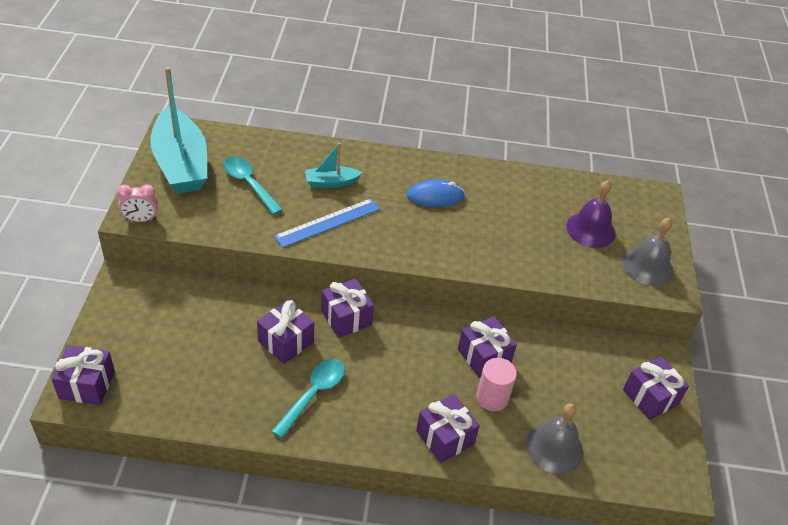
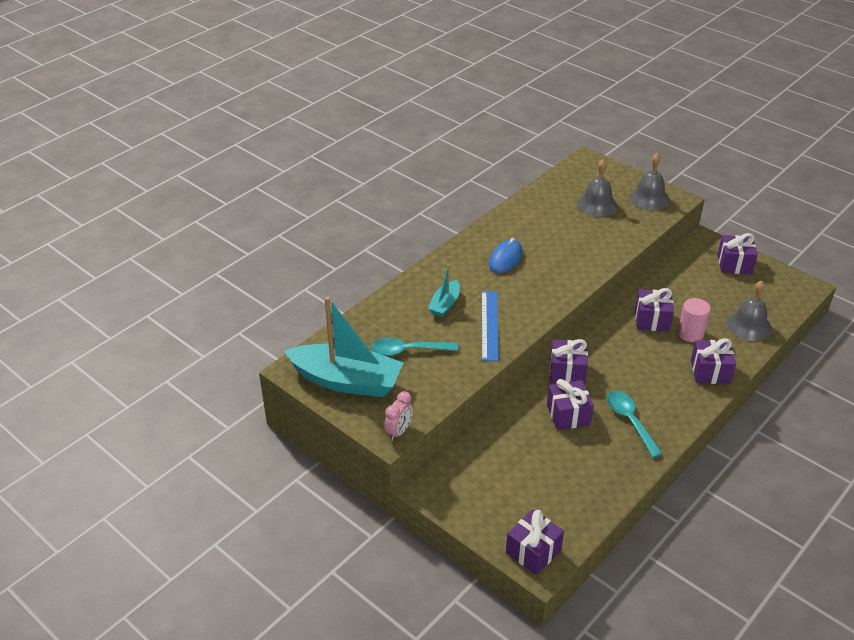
camera: 50 degrees left, 5 degrees down
purple bell [566,180,616,248] -> grey bell [577,159,617,217]

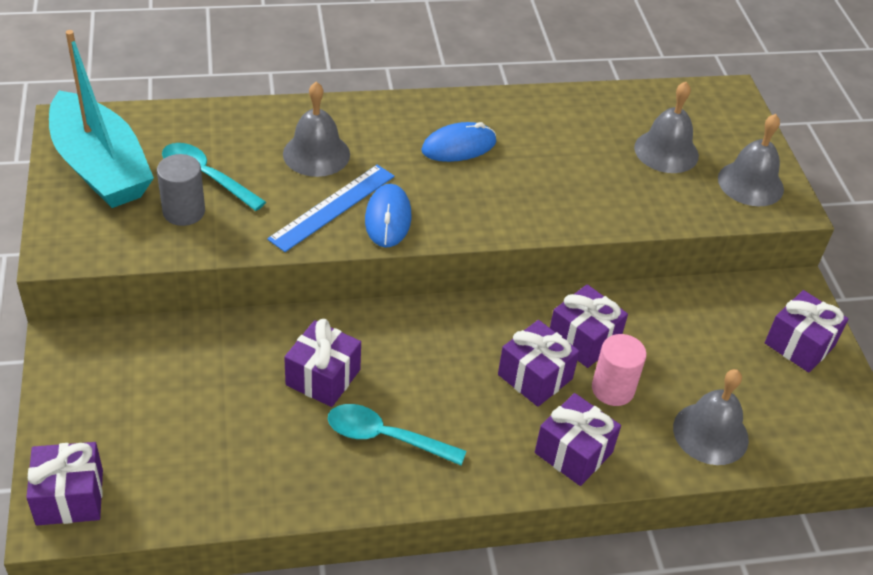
camera: 35 degrees right, 5 degrees up
pink clock [384,391,413,441] -> none
turquoise boat [428,264,460,317] -> grey bell [283,82,350,177]
purple gift [550,339,588,385] -> purple gift moved to [498,320,580,407]
turquoise spoon [607,390,662,458] -> turquoise spoon turned 90 degrees counterclockwise [328,404,466,465]
none -> grey cylinder [157,154,205,226]
none -> blue mouse [365,184,411,248]

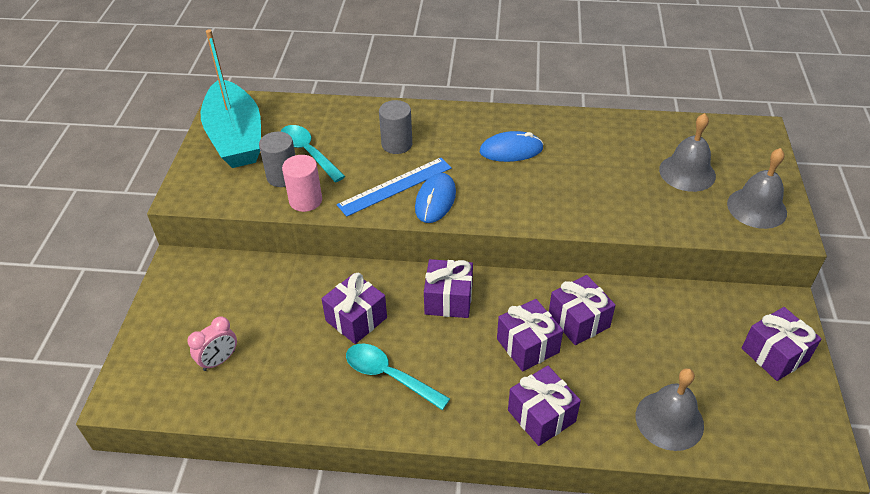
camera: 20 degrees right, 0 degrees up
purple gift [26,442,103,525] -> purple gift moved to [424,259,473,318]
grey bell [283,82,350,177] -> grey cylinder [379,100,412,154]
pink cylinder [592,334,647,406] -> pink cylinder moved to [282,155,322,212]
none -> pink clock [187,317,237,371]

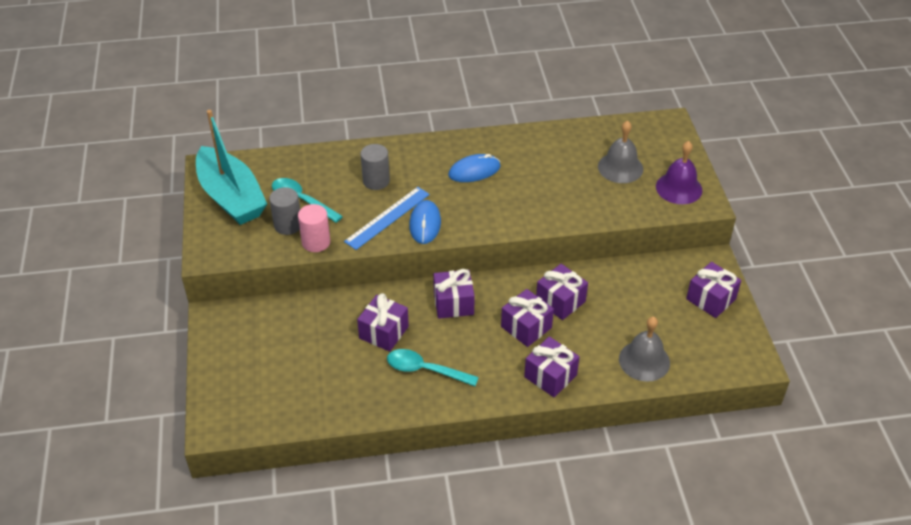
camera: 15 degrees left, 0 degrees up
pink clock [187,317,237,371] -> none
grey bell [727,148,787,229] -> purple bell [656,141,702,204]

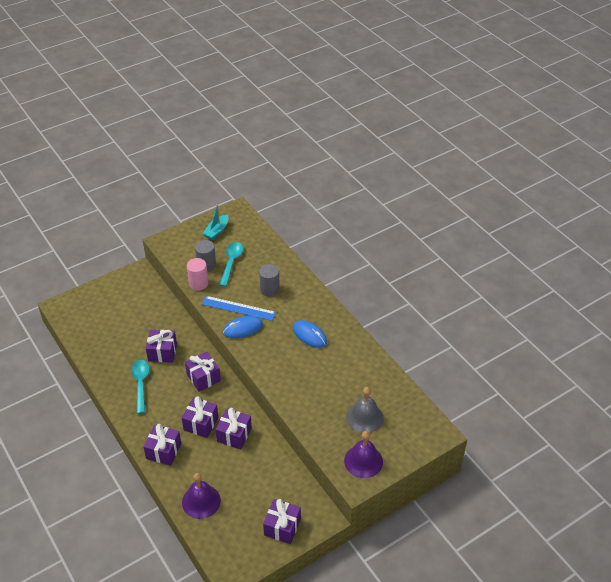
camera: 65 degrees right, 0 degrees up
turquoise boat [196,110,267,225] -> turquoise boat [203,204,229,240], size x0.48
grey bell [619,317,670,382] -> purple bell [182,473,221,519]

